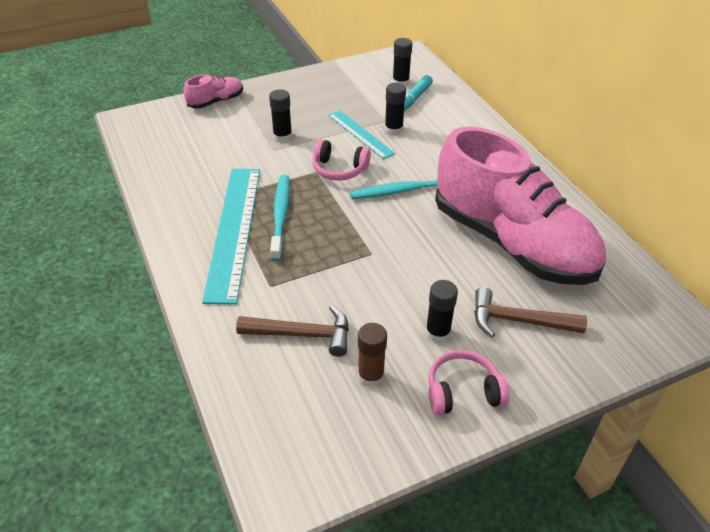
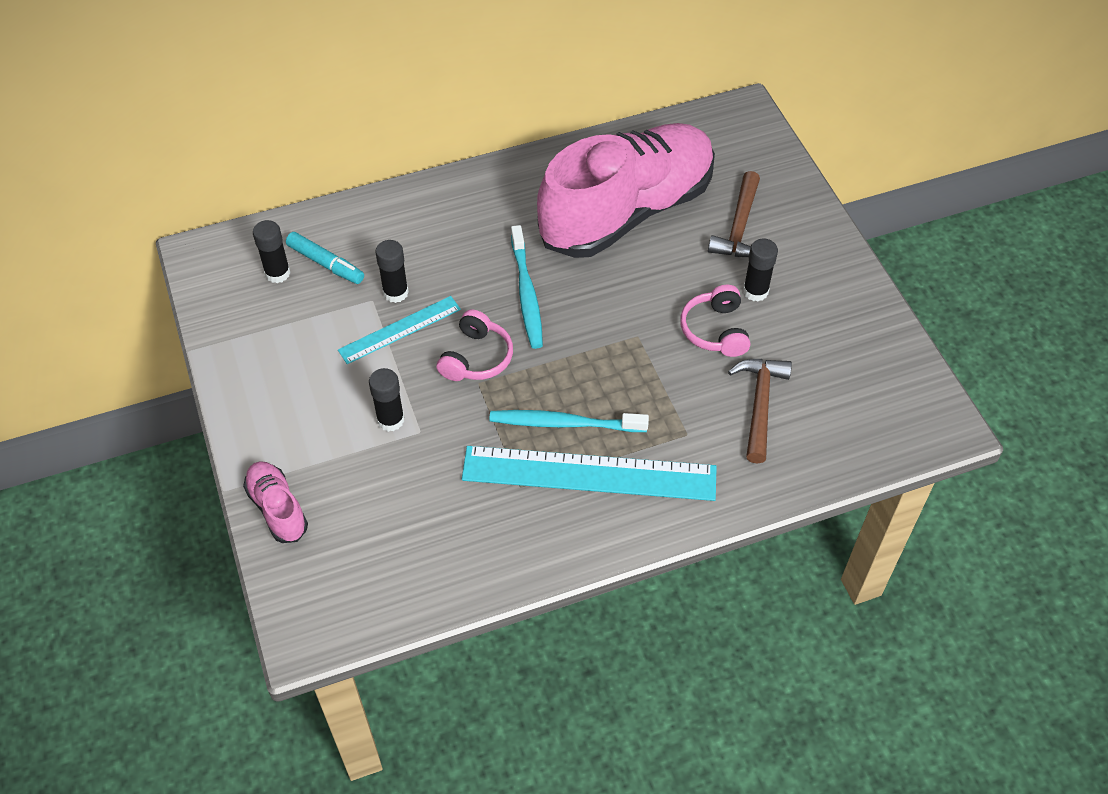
camera: 85 degrees left, 10 degrees up
brown glue stick [358,323,387,387] -> none
pink headphones [428,350,509,415] -> pink headphones moved to [680,285,750,357]

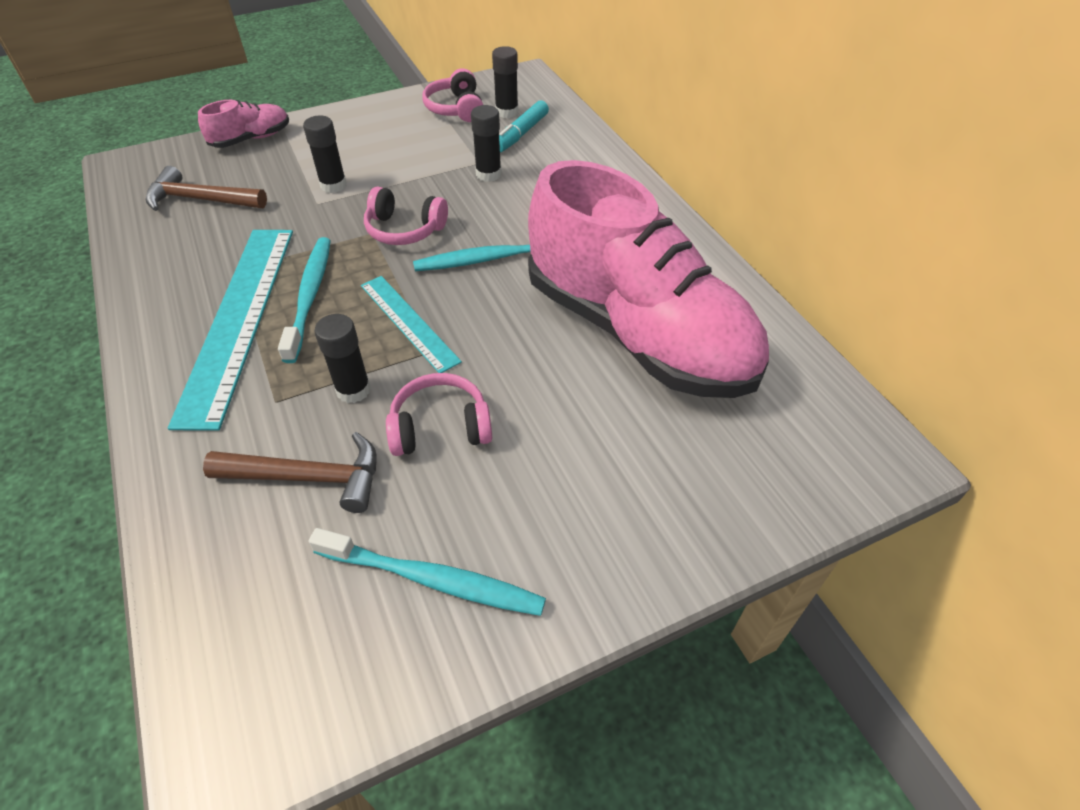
camera: 85 degrees right, 5 degrees down
turquoise ruler [338,296,461,364] -> turquoise ruler moved to [361,276,462,373]
brown hammer [708,171,760,257] -> brown hammer moved to [146,166,267,211]
black glue stick [743,239,778,302] -> black glue stick moved to [314,314,371,403]
none -> turquoise toothbrush [309,528,546,616]
none -> pink headphones [422,68,483,122]

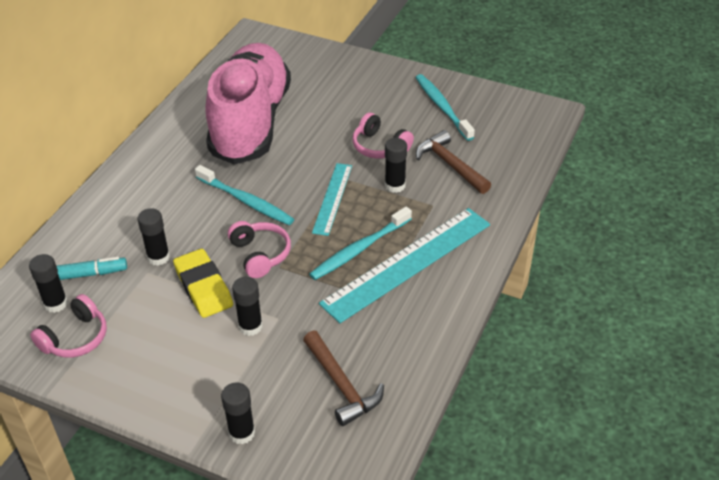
camera: 130 degrees left, 5 degrees down
pink shoe [198,100,289,148] -> black glue stick [221,382,255,444]
none -> yellow eraser [173,249,233,318]

